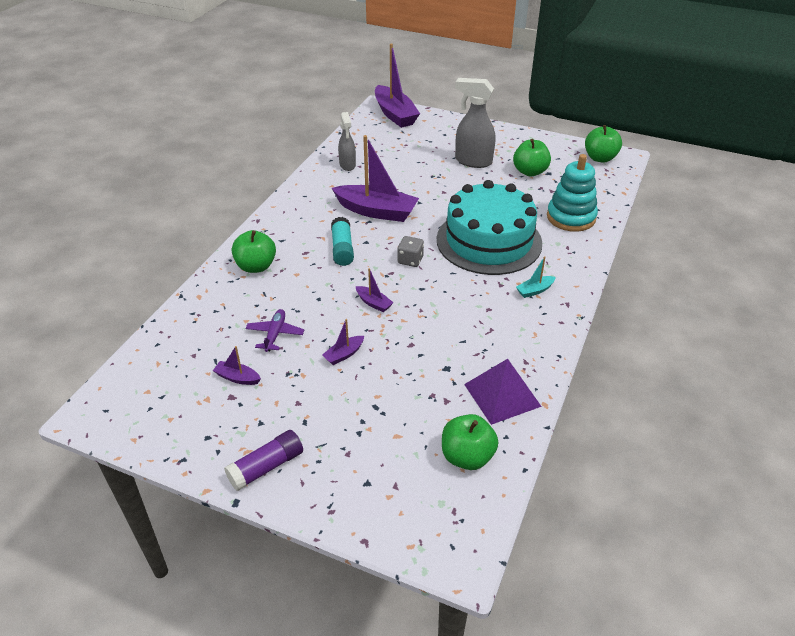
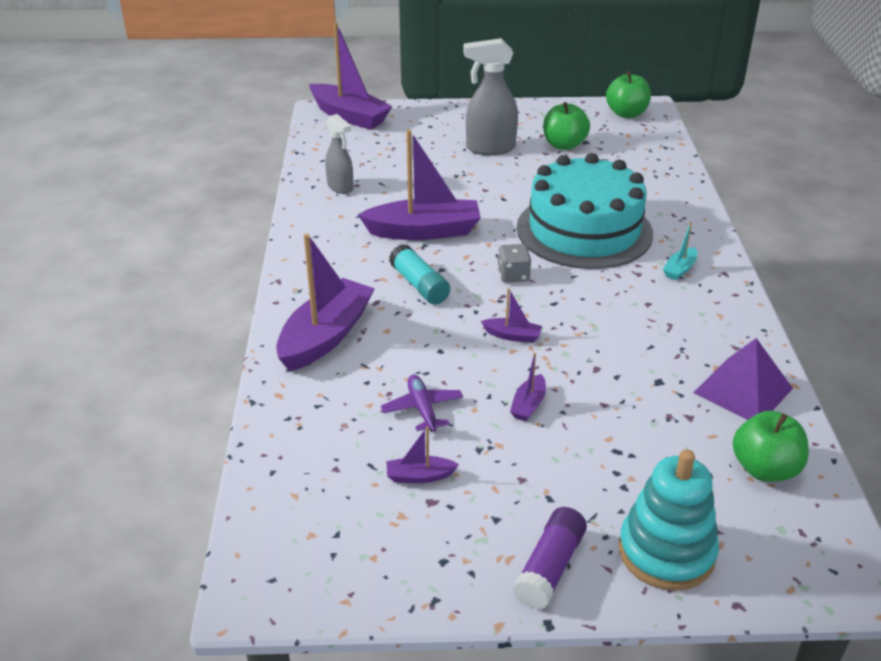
camera: 25 degrees left, 5 degrees down
green apple [232,230,276,273] -> purple boat [276,234,375,371]
turquoise stacking toy [547,154,598,232] -> turquoise stacking toy moved to [619,449,719,591]

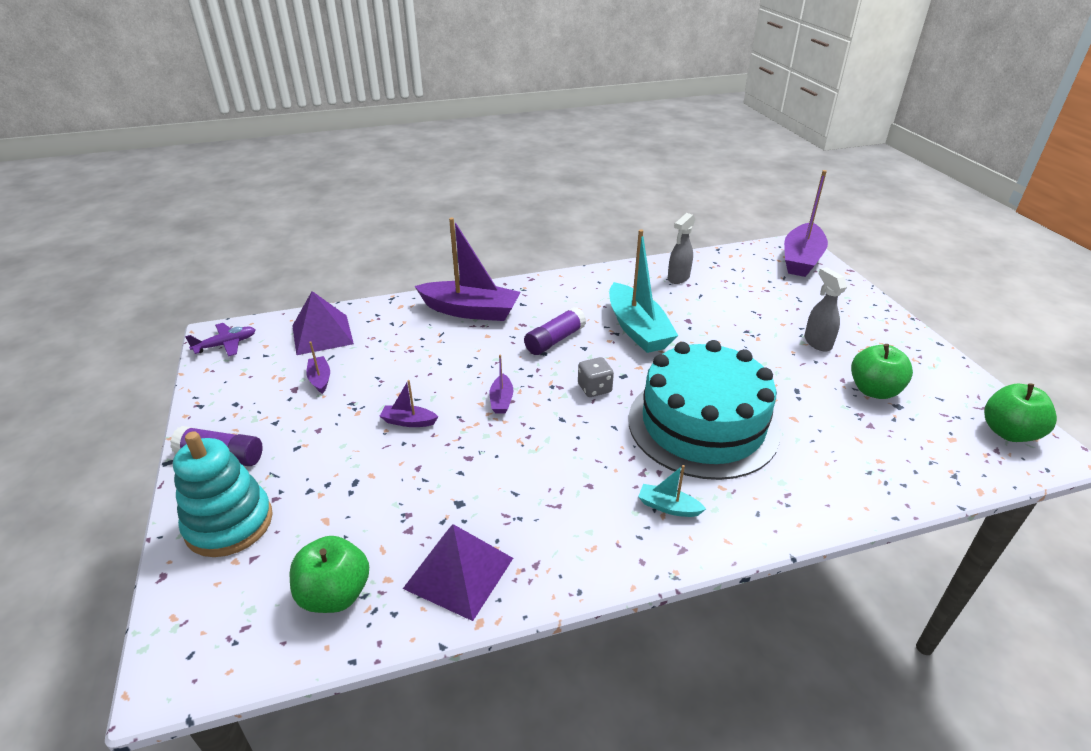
camera: 75 degrees right, 0 degrees up
purple boat [358,130,481,240] -> turquoise boat [609,229,678,353]
purple plane [381,375,463,432] -> purple plane moved to [185,323,256,357]
turquoise glue stick [389,244,450,305] -> purple glue stick [524,307,586,355]
grey spray bottle [464,38,518,155] -> grey spray bottle [804,267,847,352], size x0.64
none -> purple pyramid [292,291,354,355]

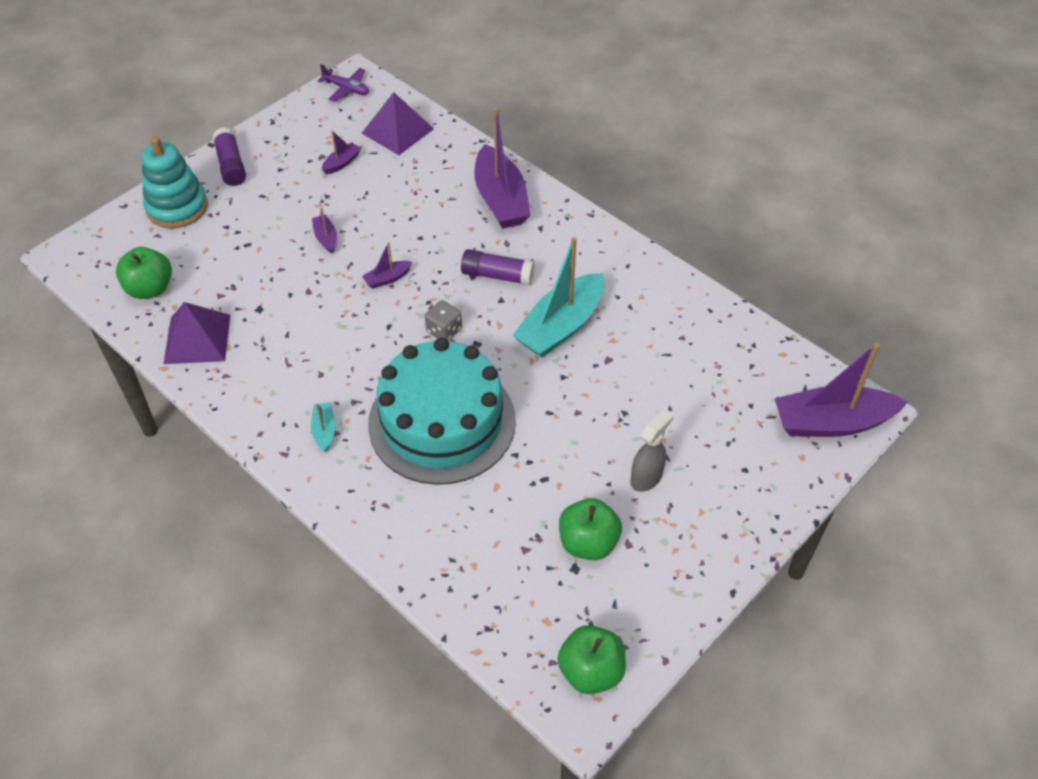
camera: 60 degrees right, 15 degrees up
grey spray bottle [668,213,695,284] -> none

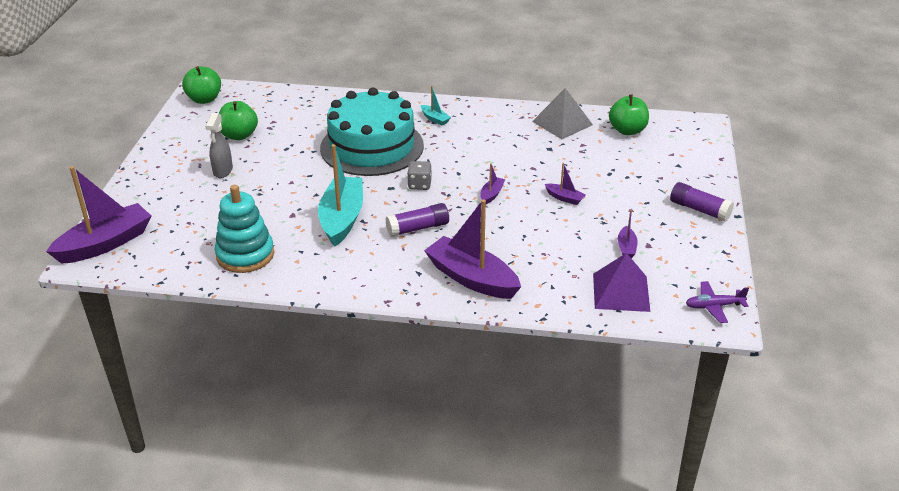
camera: 145 degrees right, 15 degrees down
turquoise stacking toy [142,136,208,229] -> turquoise stacking toy moved to [215,185,274,273]
purple pyramid [164,302,230,364] -> grey pyramid [532,88,593,139]

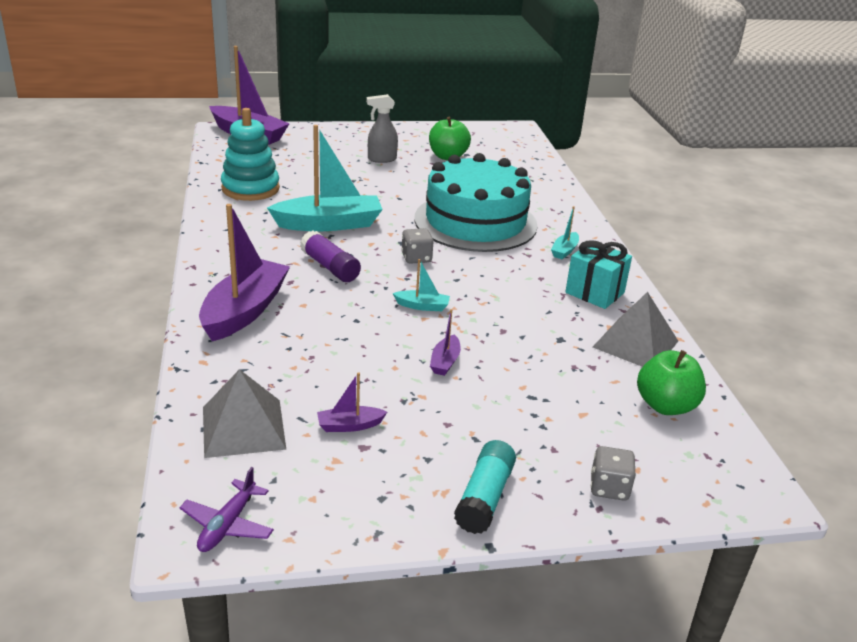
camera: 70 degrees right, 5 degrees down
green apple [182,66,221,104] -> none
purple boat [480,163,505,204] -> turquoise boat [393,259,450,311]
purple pyramid [593,253,650,312] -> grey pyramid [203,369,286,458]
purple glue stick [670,182,734,222] -> turquoise glue stick [454,440,516,534]
purple plane [686,281,749,323] -> purple plane turned 135 degrees counterclockwise [179,467,274,552]
none -> turquoise gift [565,240,632,309]
none -> grey dice [591,446,636,501]

